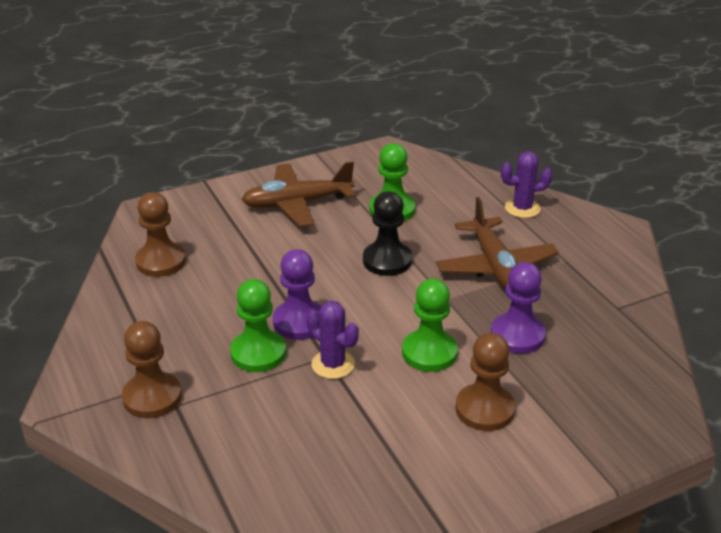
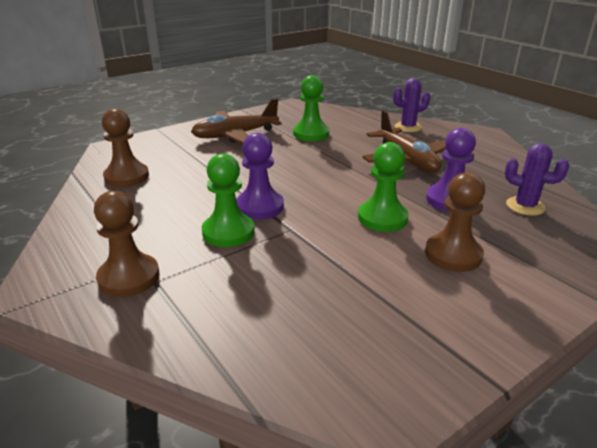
camera: 10 degrees left, 5 degrees down
purple cactus [307,300,359,379] -> purple cactus moved to [505,143,569,216]
black pawn [363,191,412,276] -> none

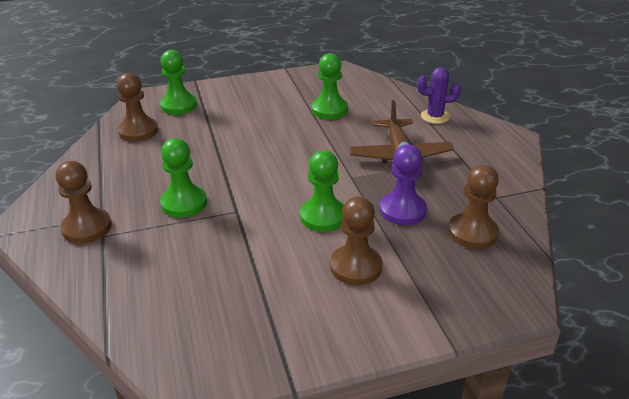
camera: 20 degrees right, 5 degrees up
brown plane [191,99,282,144] -> none
purple pawn [236,133,284,219] -> none
purple cactus [505,143,569,216] -> brown pawn [448,165,499,249]
none -> green pawn [160,50,197,115]

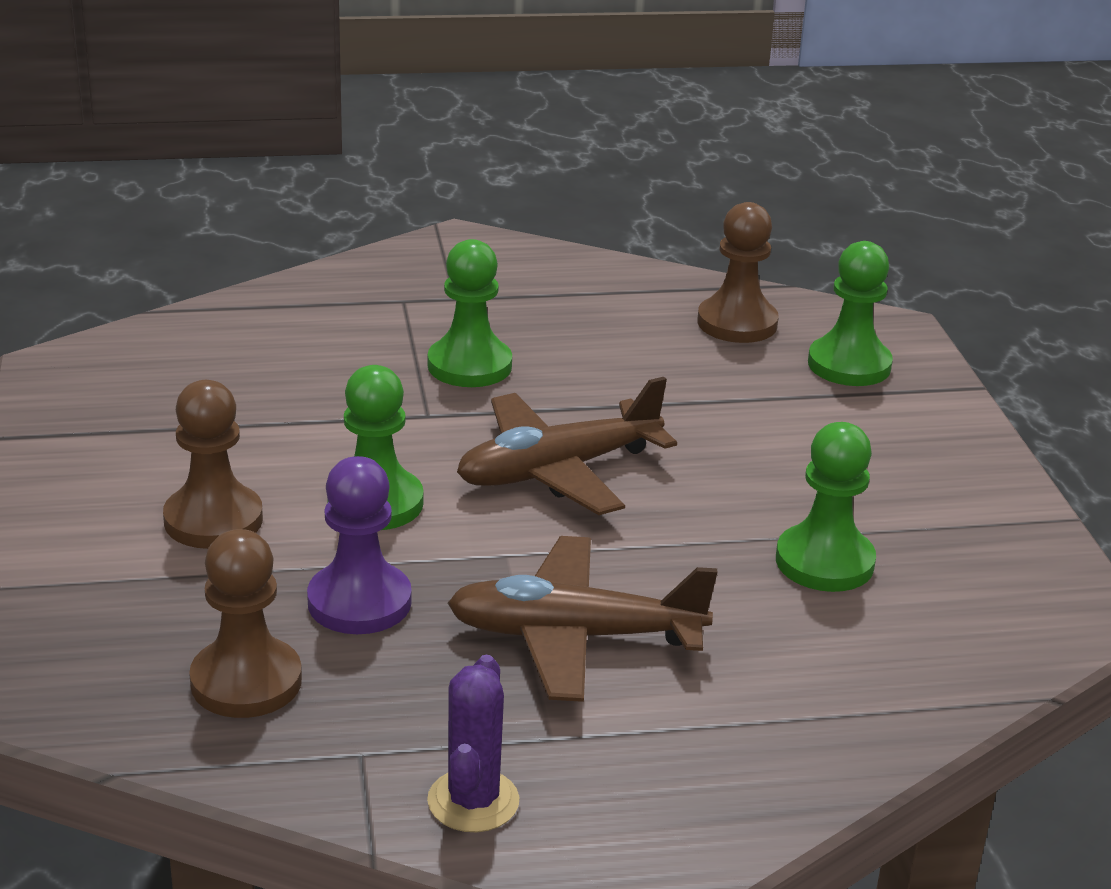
camera: 95 degrees right, 5 degrees down
brown pawn [56,161,112,244] -> none
purple cactus [417,67,461,124] -> purple cactus moved to [427,655,519,832]
none -> brown plane [457,377,677,515]

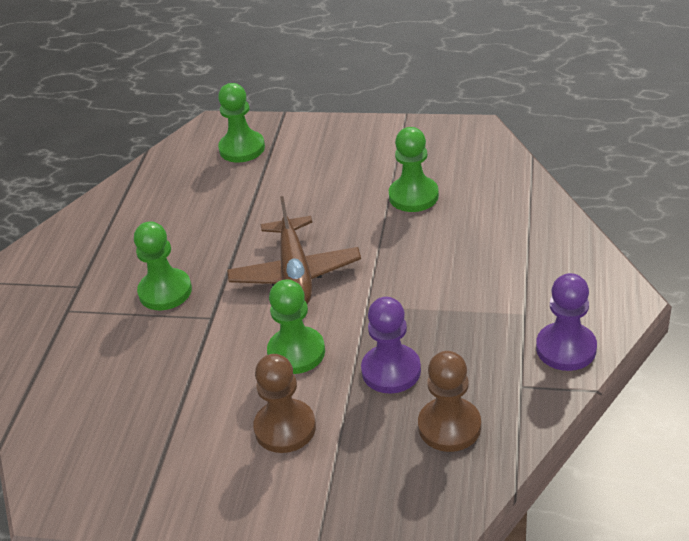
camera: 65 degrees left, 10 degrees up
purple cactus [427,655,519,832] -> purple pawn [536,273,597,371]
brown plane [448,536,717,702] -> none
brown pawn [697,202,779,343] -> none

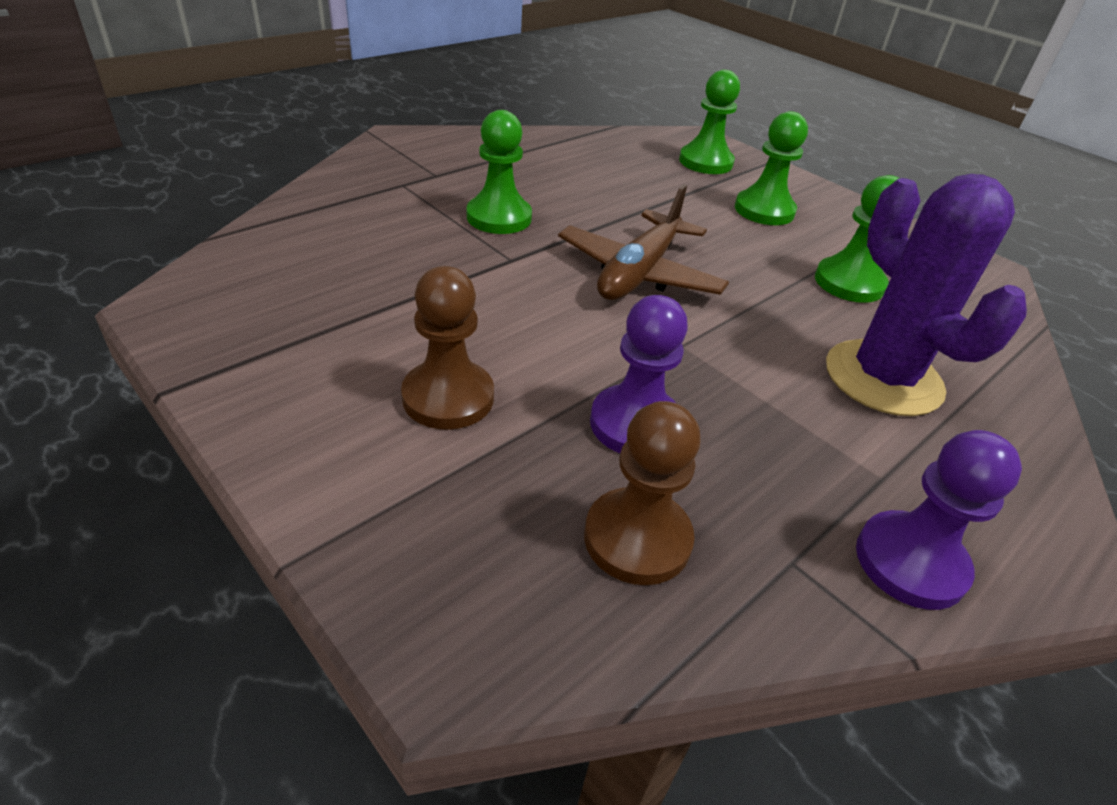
camera: 30 degrees right, 0 degrees up
green pawn [267,279,325,374] -> green pawn moved to [735,111,808,225]
none -> purple cactus [826,174,1027,416]

